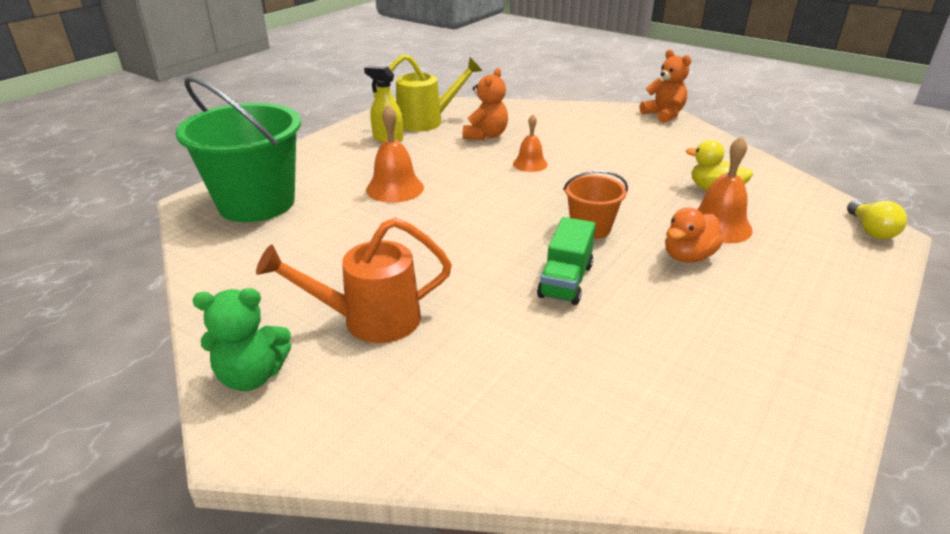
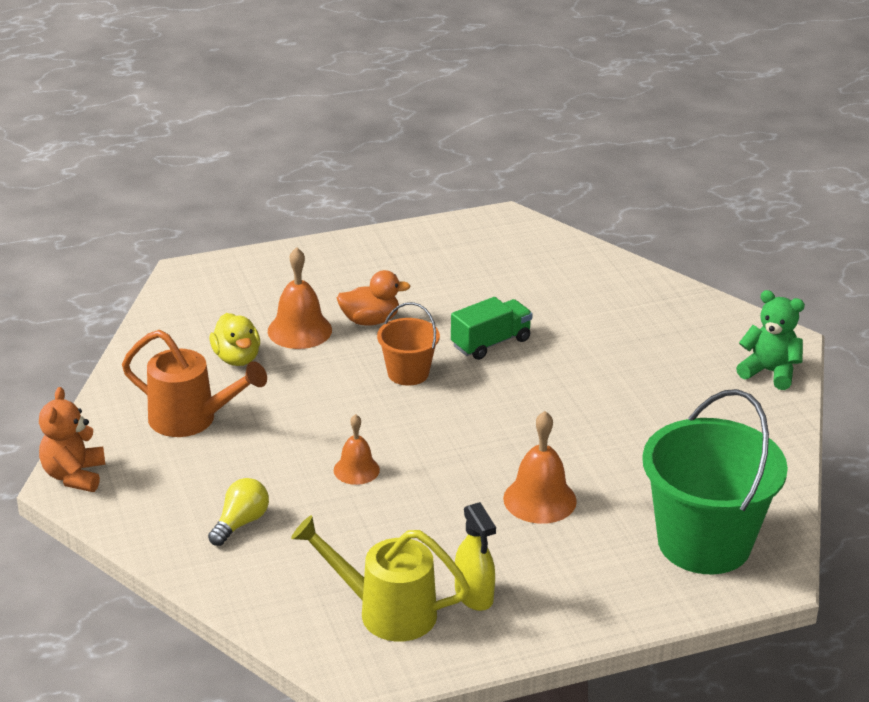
camera: 145 degrees left, 0 degrees up
orange watering can [256,218,452,343] -> orange watering can moved to [122,330,267,437]
orange teddy bear [463,68,508,140] -> none
yellow light bulb [847,200,907,239] -> yellow light bulb moved to [208,478,269,546]

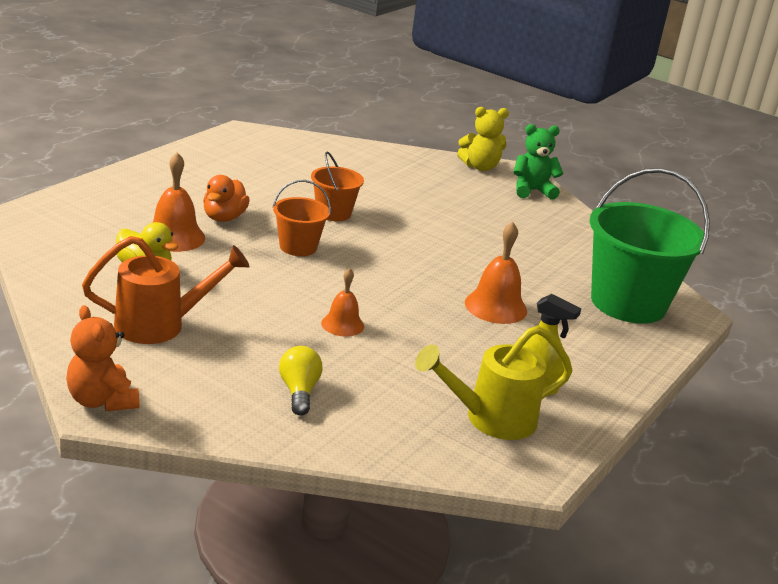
camera: 40 degrees left, 5 degrees down
orange duck [337,270,410,326] -> orange duck turned 150 degrees clockwise [203,175,250,222]
green truck [451,297,533,360] -> orange bucket [311,152,364,221]
none -> yellow teddy bear [457,107,509,171]

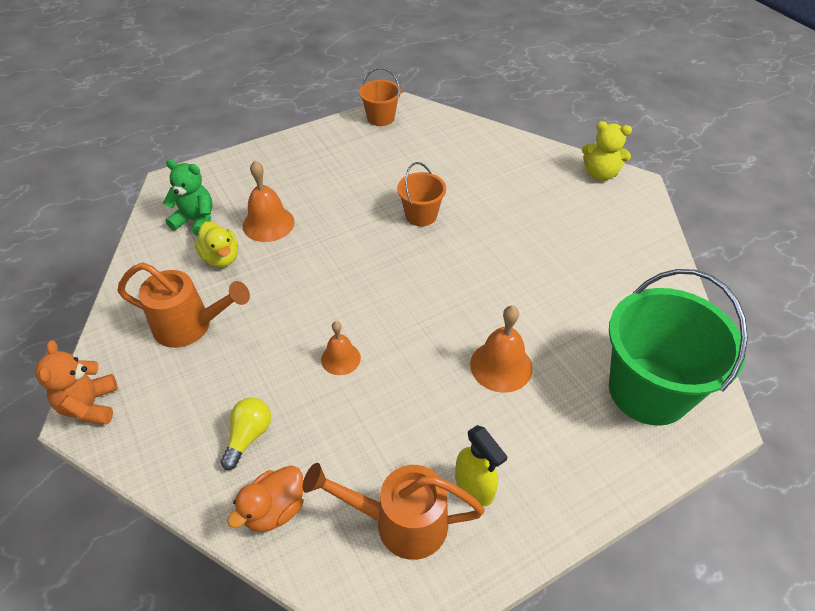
camera: 30 degrees right, 20 degrees up
orange duck [203,175,250,222] -> orange duck moved to [227,466,304,532]
orange bucket [273,180,331,256] -> orange bucket moved to [359,68,401,126]
yellow watering can [415,325,573,440] -> orange watering can [303,463,485,560]
green teddy bear [513,124,564,200] -> green teddy bear moved to [163,159,212,236]

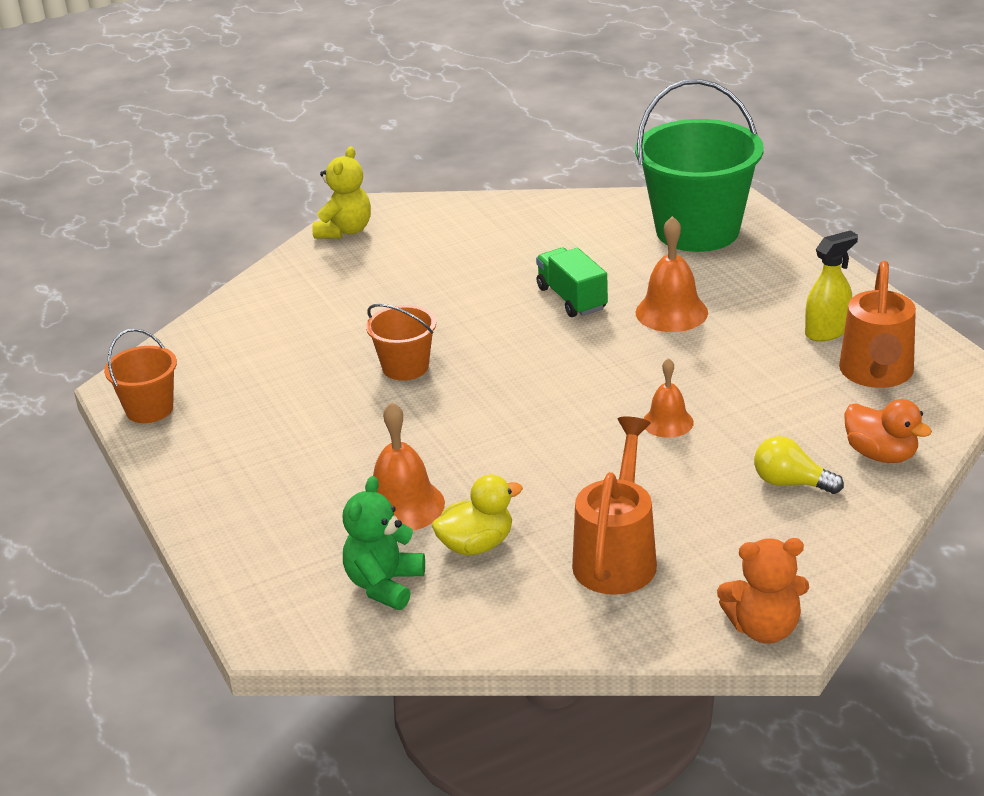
camera: 85 degrees left, 15 degrees down
none -> green truck [536,248,608,317]

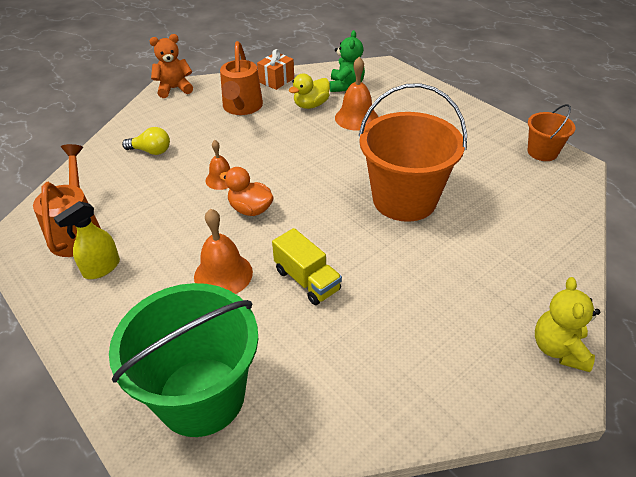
camera: 165 degrees right, 10 degrees up
orange bucket [366,304,436,381] -> orange bucket [359,83,467,222], size x1.99
green truck [536,248,608,317] -> yellow truck [272,228,342,305]
orange duck [844,399,932,463] -> orange duck moved to [220,167,274,216]
none -> orange gift [257,49,294,90]

